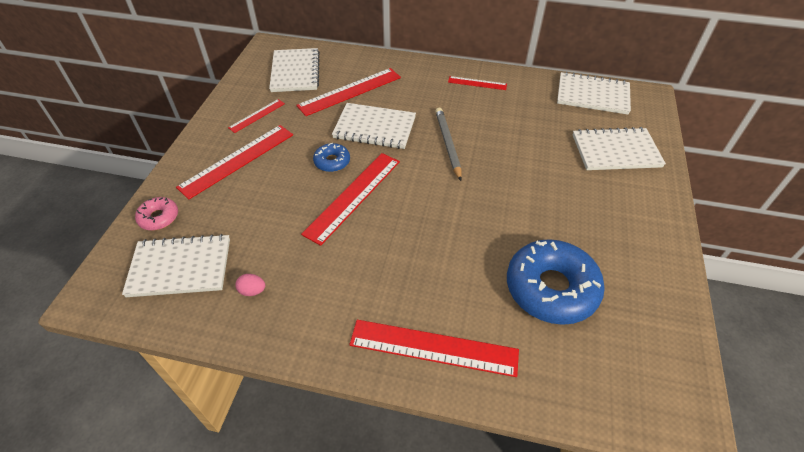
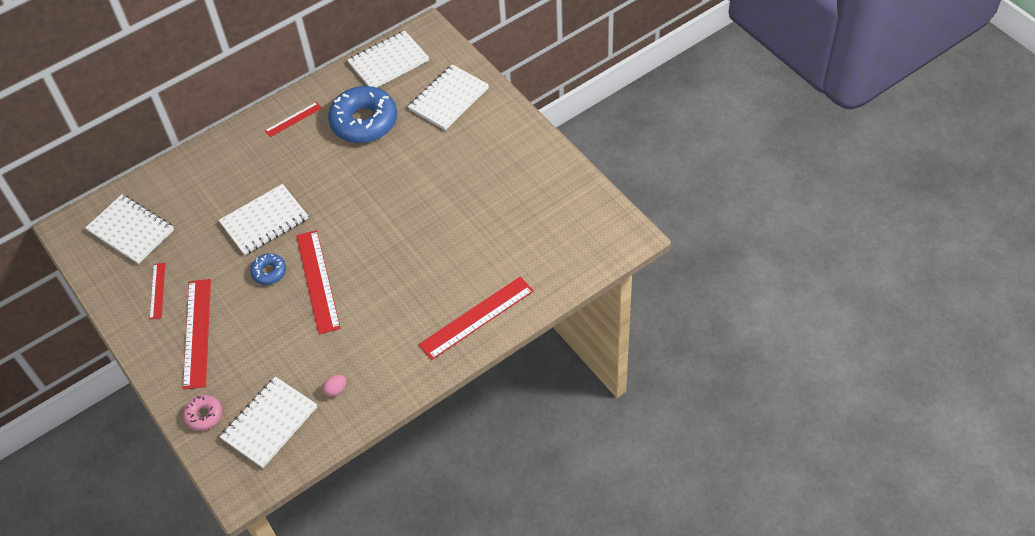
camera: 45 degrees left, 5 degrees up
red ruler [296,68,401,116] -> none
grey pencil [435,108,462,181] -> none
blue donut [507,239,605,325] -> blue donut moved to [328,86,397,143]

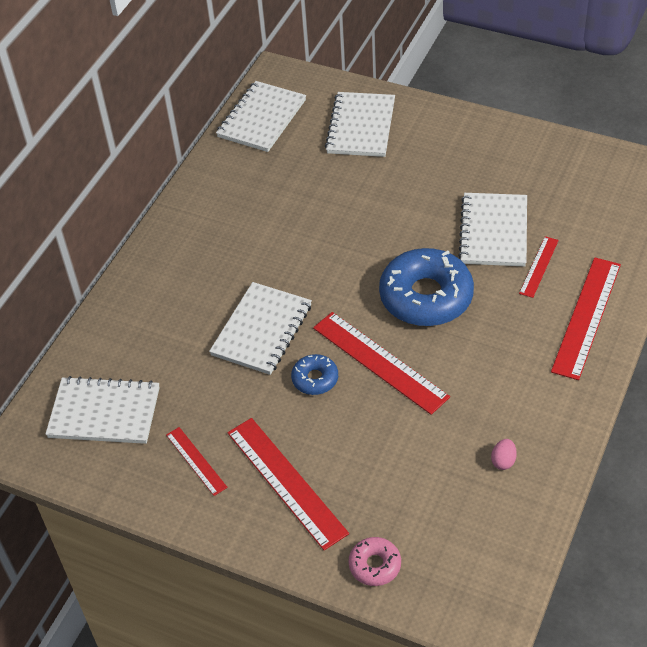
camera: 30 degrees left, 5 degrees down
white notebook [220,377,317,468] -> white notebook moved to [458,193,527,266]
red ruler [265,102,322,137] -> red ruler moved to [519,236,559,298]
blue donut [328,86,397,143] -> blue donut moved to [379,248,474,326]

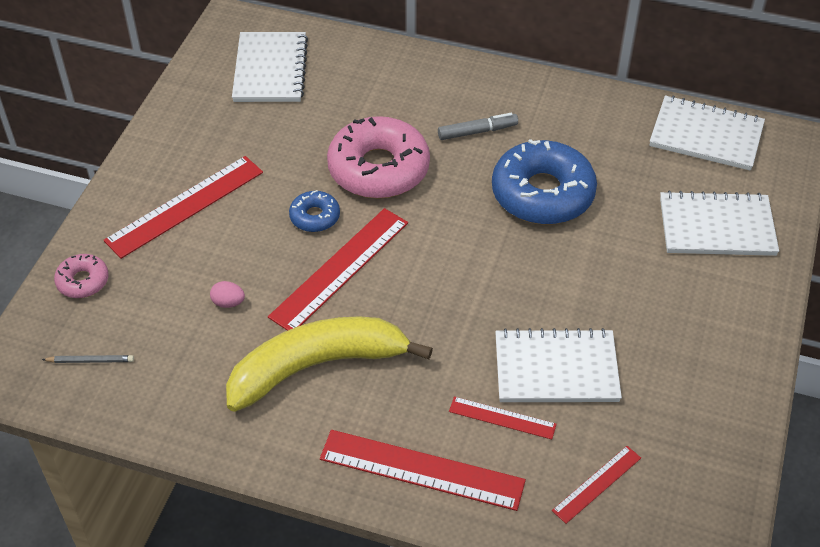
camera: 80 degrees right, 0 degrees up
red ruler [166,427,228,496] -> red ruler moved to [552,446,641,524]
white notebook [209,282,312,375] -> pink donut [327,116,430,199]
blue donut [379,248,474,326] -> blue donut moved to [492,139,597,225]
pink egg [491,439,517,470] -> pink egg moved to [210,281,245,308]
none -> grey pencil [42,355,134,363]
none -> yellow banana [226,316,433,412]
none -> grey marker [438,113,518,140]

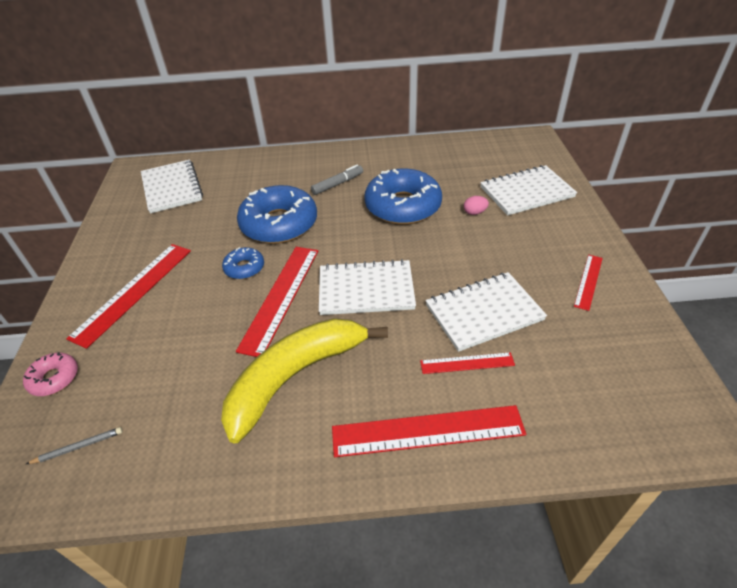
camera: 20 degrees left, 5 degrees down
pink egg [210,281,245,308] -> pink egg moved to [464,196,489,215]
pink donut [327,116,430,199] -> blue donut [237,185,317,244]
red ruler [552,446,641,524] -> red ruler moved to [574,255,603,311]
white notebook [649,95,765,171] -> white notebook moved to [319,259,416,315]

